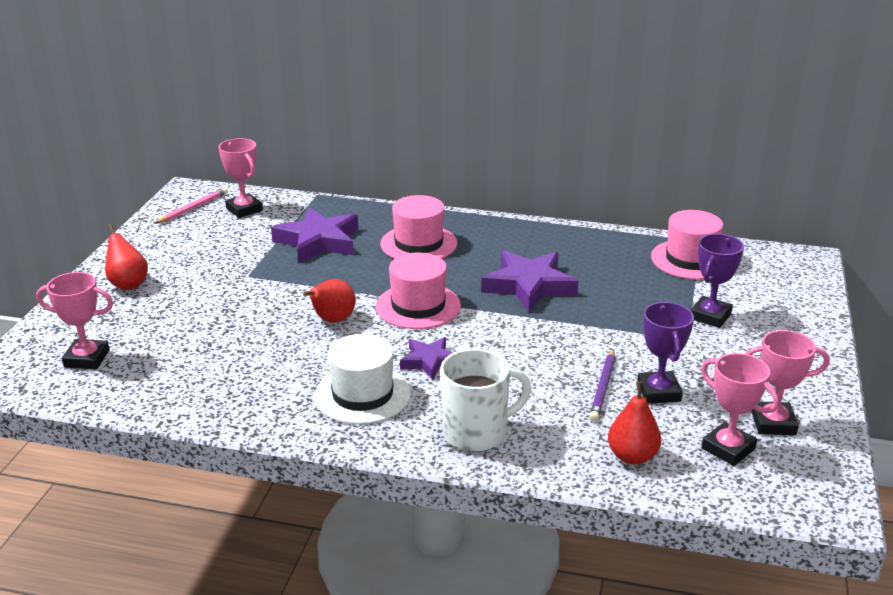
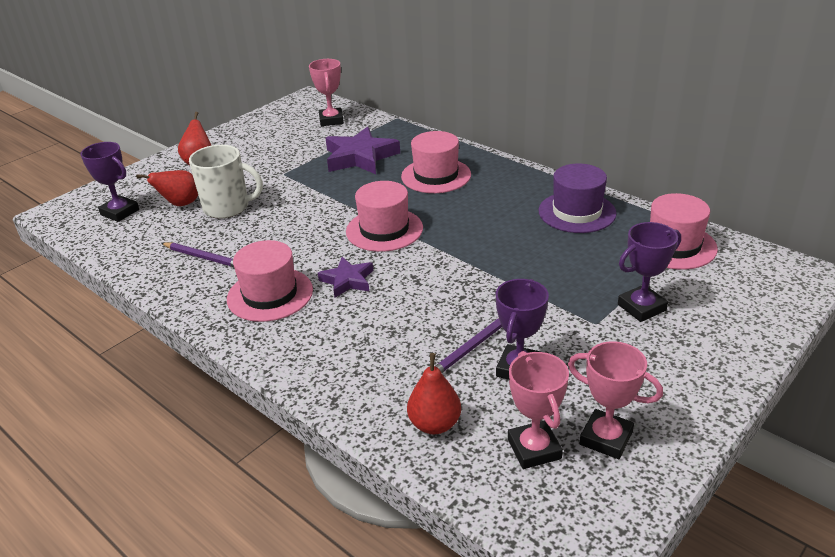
camera: 30 degrees right, 5 degrees up
pink trophy [36,272,113,369] -> purple trophy [80,142,139,222]
pink pencil [154,187,228,224] -> none
red pear [303,279,356,323] -> red pear moved to [136,170,198,206]
white hat [314,334,411,424] -> pink hat [227,240,313,322]
white mug [440,349,531,452] -> white mug moved to [189,145,263,219]
purple star [481,250,579,312] -> none
none -> purple pencil [161,242,234,267]
none -> purple hat [539,164,617,233]

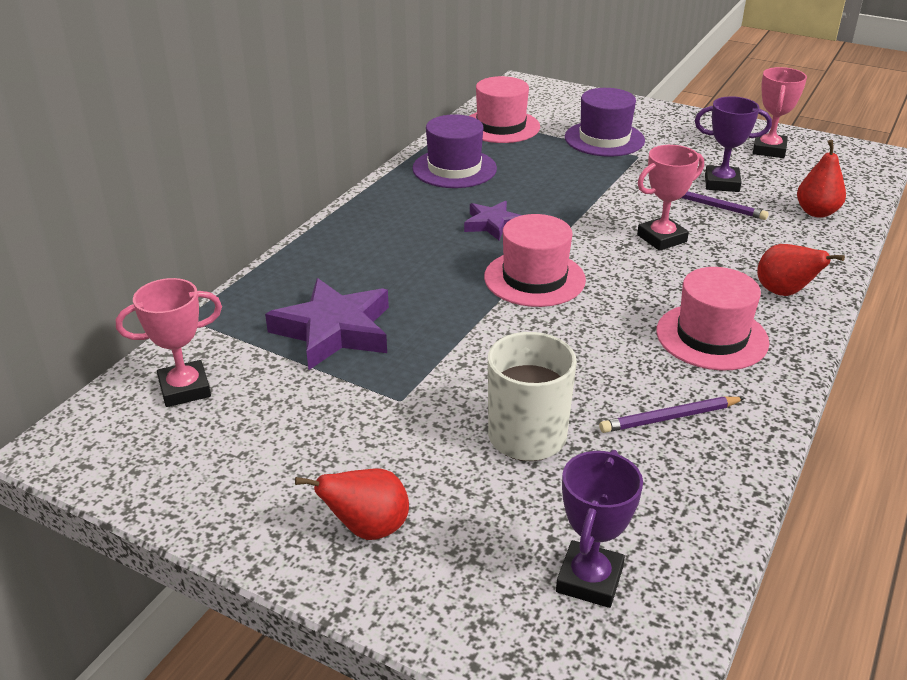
camera: 105 degrees left, 0 degrees up
red pear [136,170,198,206] -> red pear moved to [757,244,845,296]
purple pencil [161,242,234,267] -> purple pencil turned 120 degrees counterclockwise [599,397,745,433]
purple star [318,257,373,298] -> purple star moved to [464,201,521,240]
pink hat [401,131,471,193] -> none
pink trophy [508,351,569,469] -> pink trophy moved to [637,145,704,251]
purple trophy [618,222,681,322] -> purple hat [565,88,645,157]

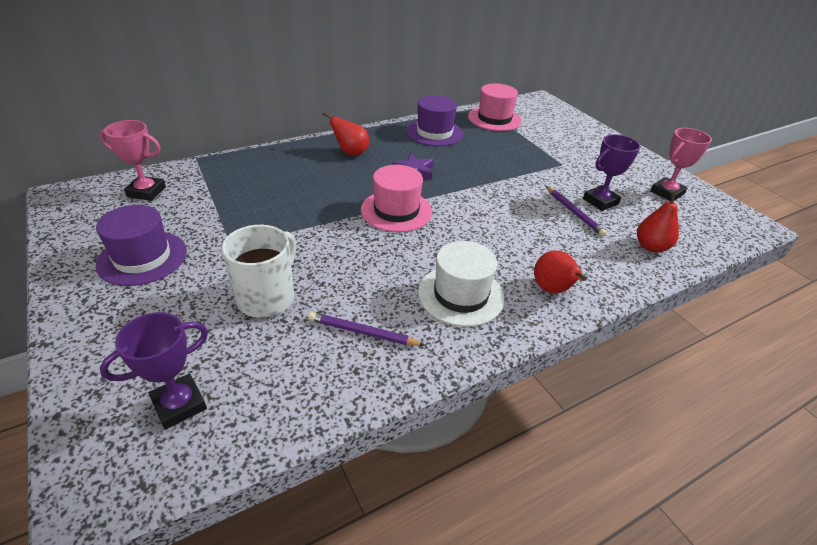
camera: 30 degrees right, 5 degrees up
purple star [265,278,389,370] -> none
red pear [295,468,409,540] -> red pear moved to [322,112,369,156]
purple hat [565,88,645,157] -> purple hat moved to [96,205,187,286]
pink trophy [637,145,704,251] -> none
pink hat [656,267,769,370] -> white hat [418,241,504,327]
purple trophy [695,96,772,192] -> purple trophy turned 75 degrees counterclockwise [583,134,641,211]

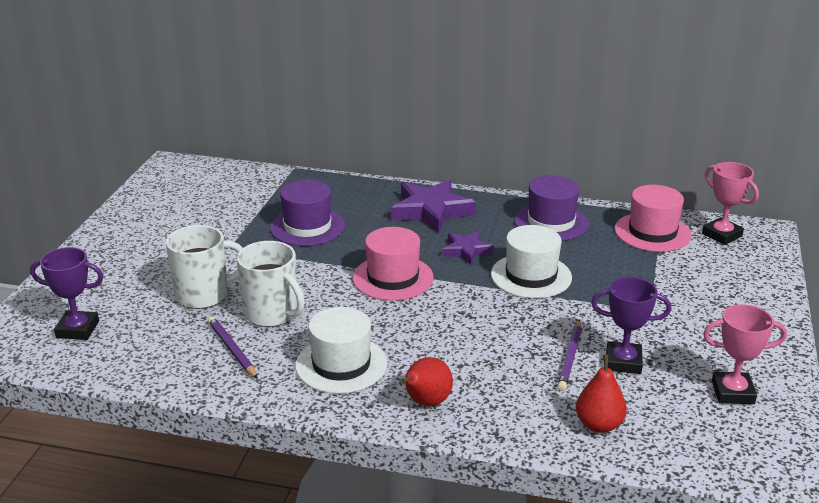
camera: 45 degrees right, 10 degrees down
purple hat [96,205,187,286] -> purple hat moved to [270,180,345,246]
pink trophy [100,120,166,201] -> pink trophy moved to [702,162,759,245]
red pear [322,112,369,156] -> purple star [391,179,476,233]
none -> white mug [236,241,305,327]
none -> white hat [491,225,572,298]

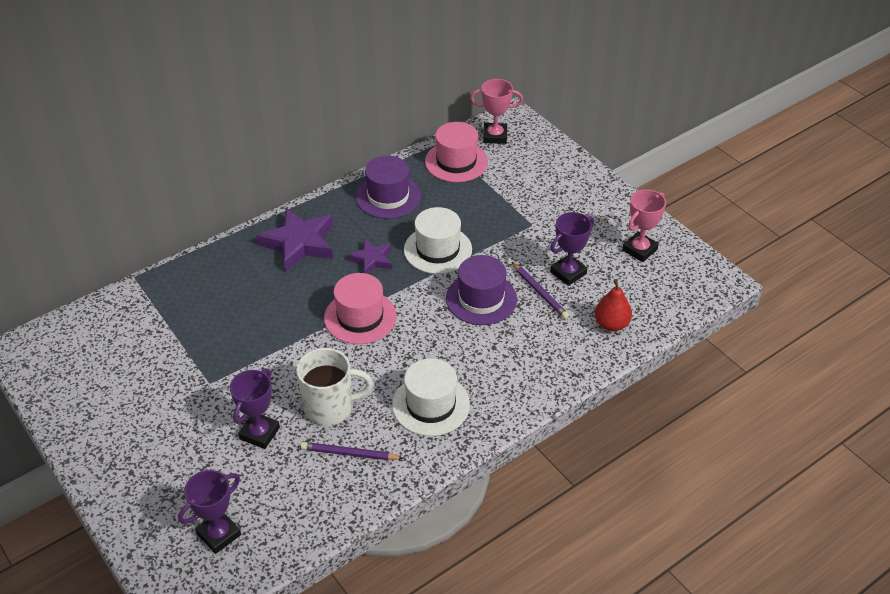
camera: 50 degrees left, 15 degrees up
white mug [166,225,243,309] -> purple trophy [230,368,280,449]
purple hat [270,180,345,246] -> purple hat moved to [446,255,517,325]
red pear [401,357,453,406] -> none

